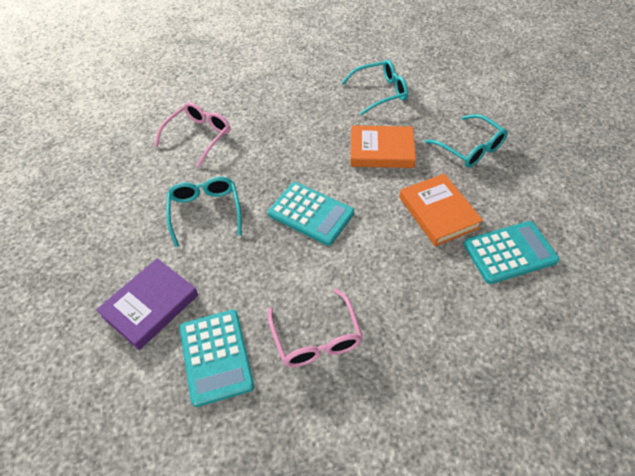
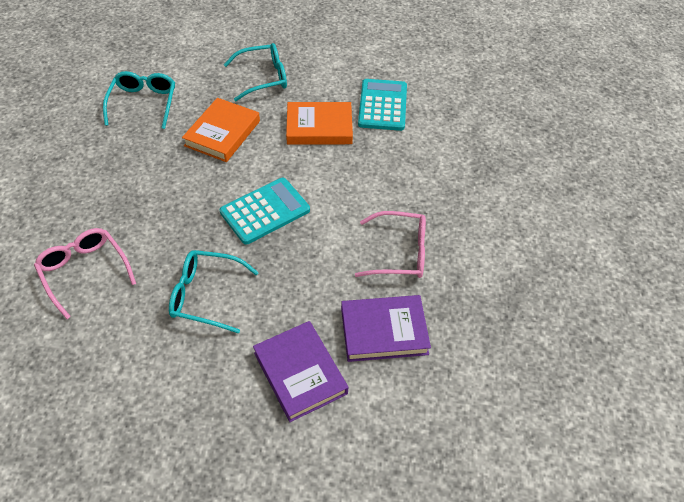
camera: 70 degrees left, 0 degrees up
turquoise calculator [180,310,254,407] -> purple book [341,295,431,362]

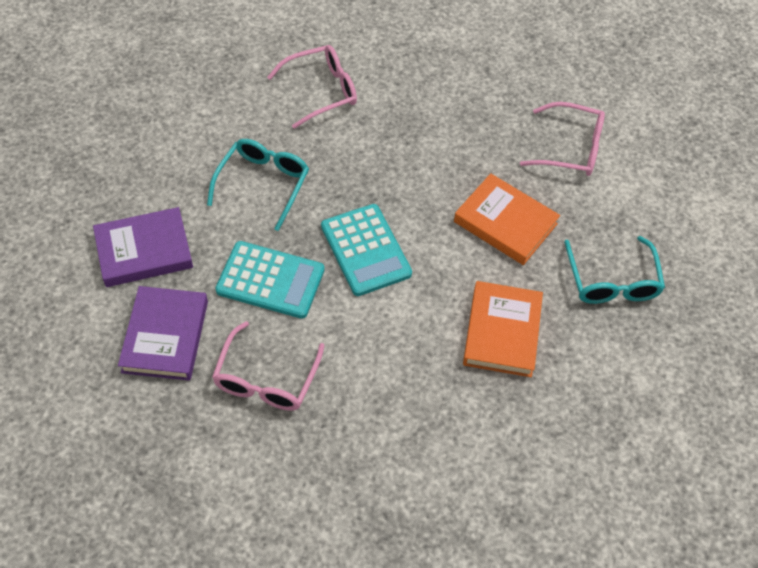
camera: 100 degrees right, 5 degrees up
turquoise glasses [103,71,175,129] -> pink glasses [520,102,605,176]
turquoise calculator [358,79,407,131] -> turquoise calculator moved to [215,241,325,319]

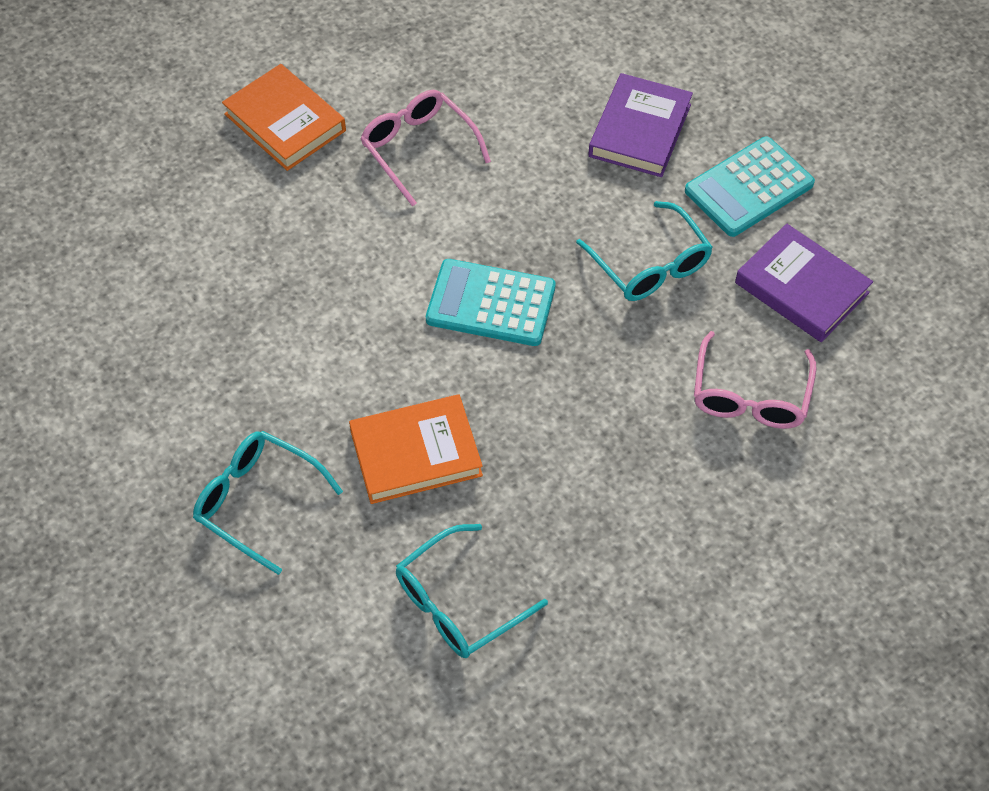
camera: 130 degrees right, 0 degrees up
purple book [118,286,208,381] -> purple book moved to [735,224,873,342]
turquoise calculator [215,241,325,319] -> turquoise calculator moved to [685,136,815,237]
orange book [463,281,543,377] -> orange book moved to [222,64,346,171]
pink glasses [520,102,605,176] -> turquoise glasses [396,524,548,658]

